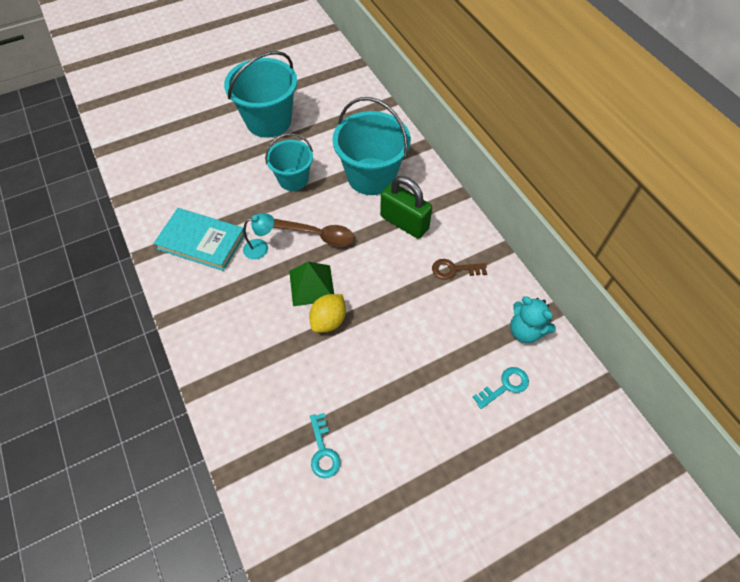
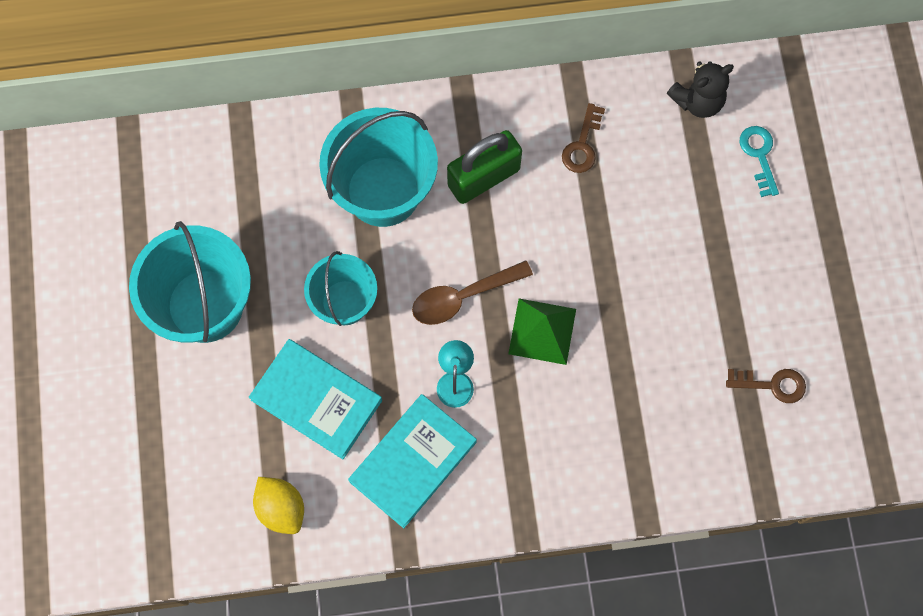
camera: 70 degrees left, 15 degrees up
brown spoon [273,219,354,247] -> brown spoon turned 150 degrees counterclockwise [412,260,533,325]
yellow lemon [309,294,346,333] -> yellow lemon moved to [253,477,304,534]
turquoise key [310,413,341,478] -> brown key [726,369,806,403]
turquoise teddy bear [510,297,556,343] -> black teddy bear [667,61,734,118]
none -> turquoise book [249,339,382,459]

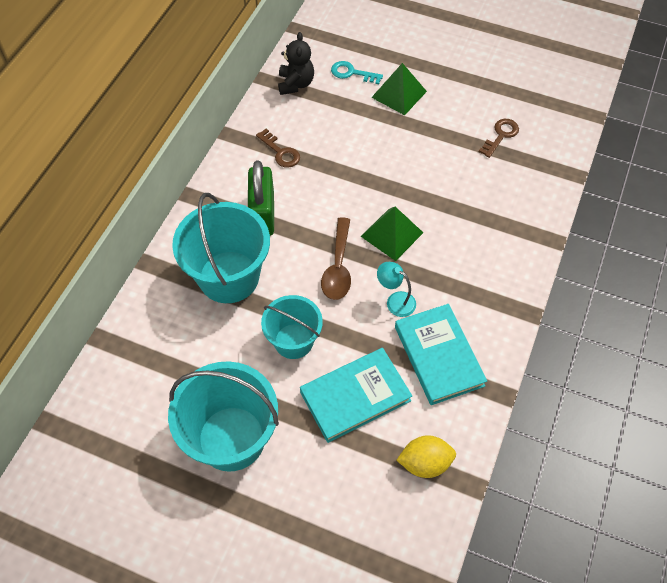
camera: 60 degrees left, 15 degrees down
none -> green pyramid [371,63,427,115]

